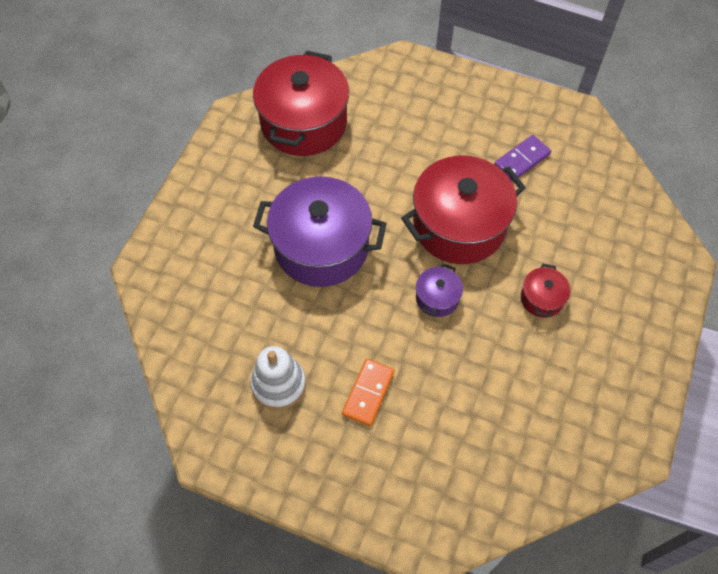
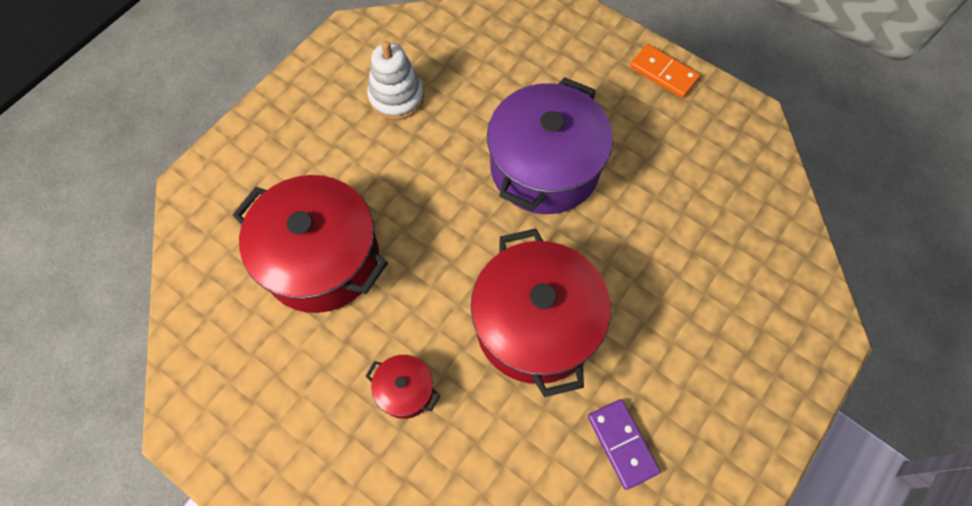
camera: 105 degrees right, 5 degrees up
red pot [253,50,349,156] -> red pot moved to [233,175,388,313]
orange domino [342,359,394,426] -> orange domino moved to [630,44,700,98]
purple pot [416,264,463,317] -> none

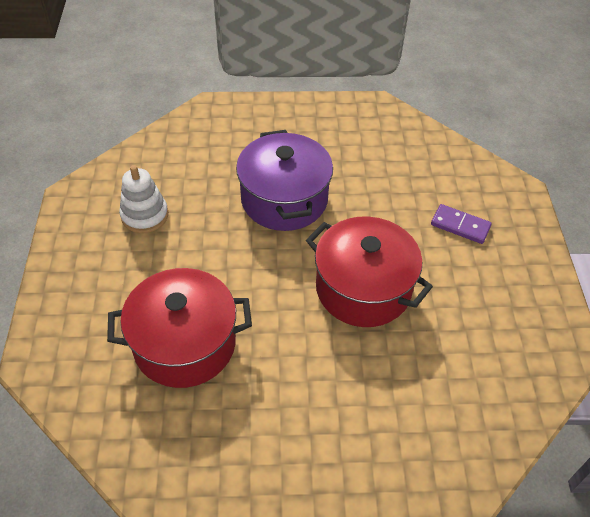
camera: 40 degrees left, 15 degrees down
red pot [366,355,441,419] -> none
purple domino [588,399,660,490] -> purple domino moved to [431,204,492,244]
orange domino [630,44,700,98] -> none

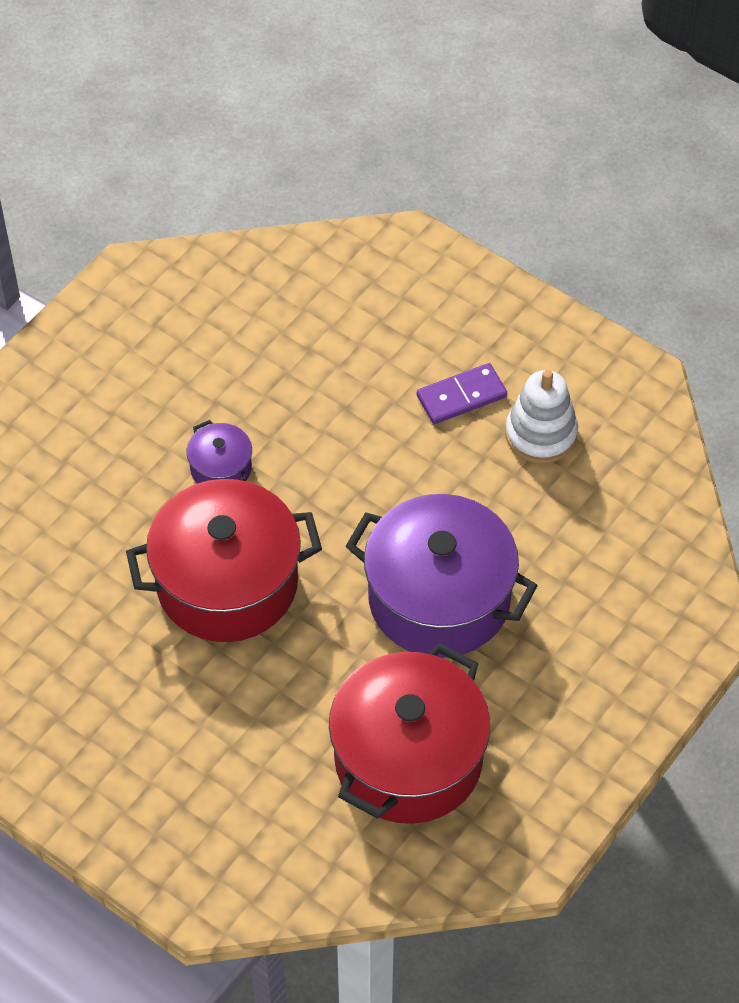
camera: 130 degrees right, 5 degrees up
red pot [107,268,252,388] -> red pot moved to [329,643,490,824]
purple domino [431,204,492,244] -> purple domino moved to [417,363,507,424]
none -> purple pot [186,420,252,484]

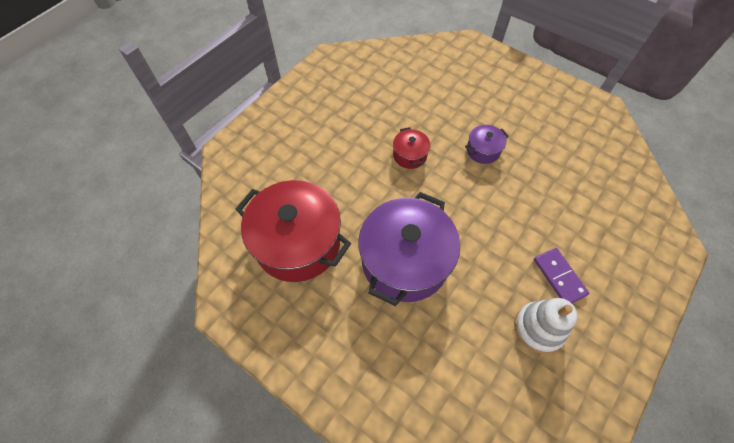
camera: 90 degrees right, 5 degrees up
red pot [126,479,322,642] -> red pot [393,127,430,169], size x0.45

